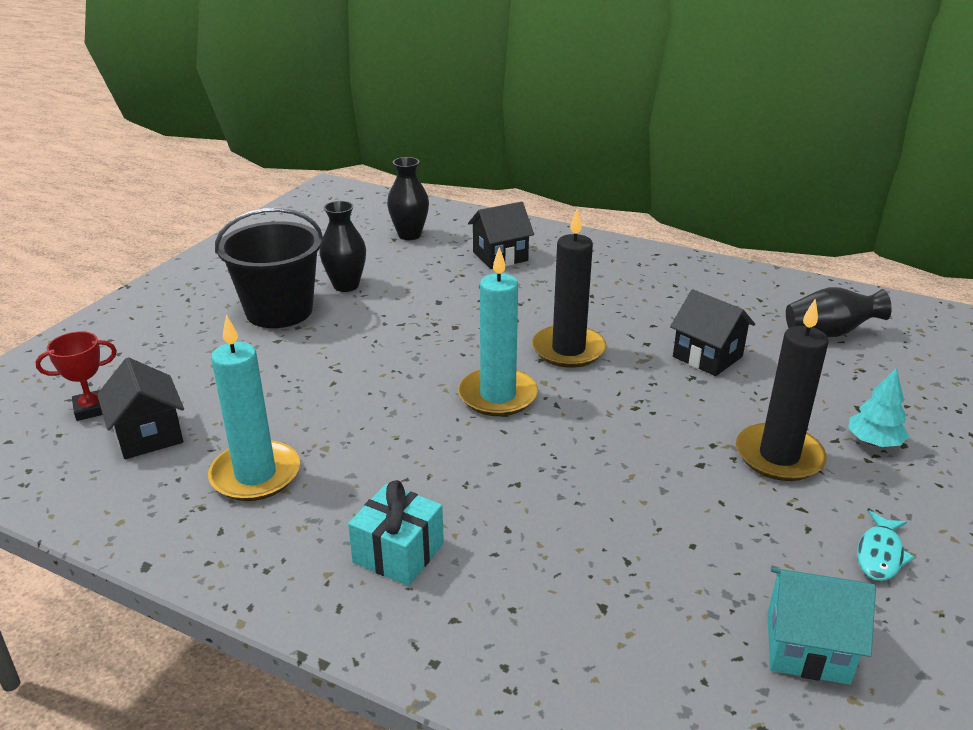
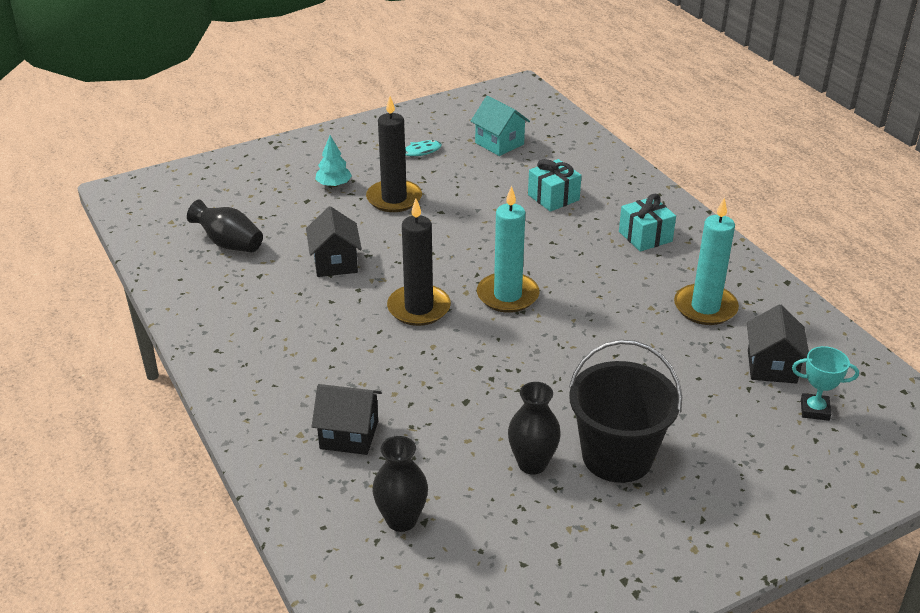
camera: 145 degrees left, 5 degrees up
red trophy [35,331,117,421] -> turquoise trophy [792,346,859,421]
none -> turquoise gift [528,159,582,212]

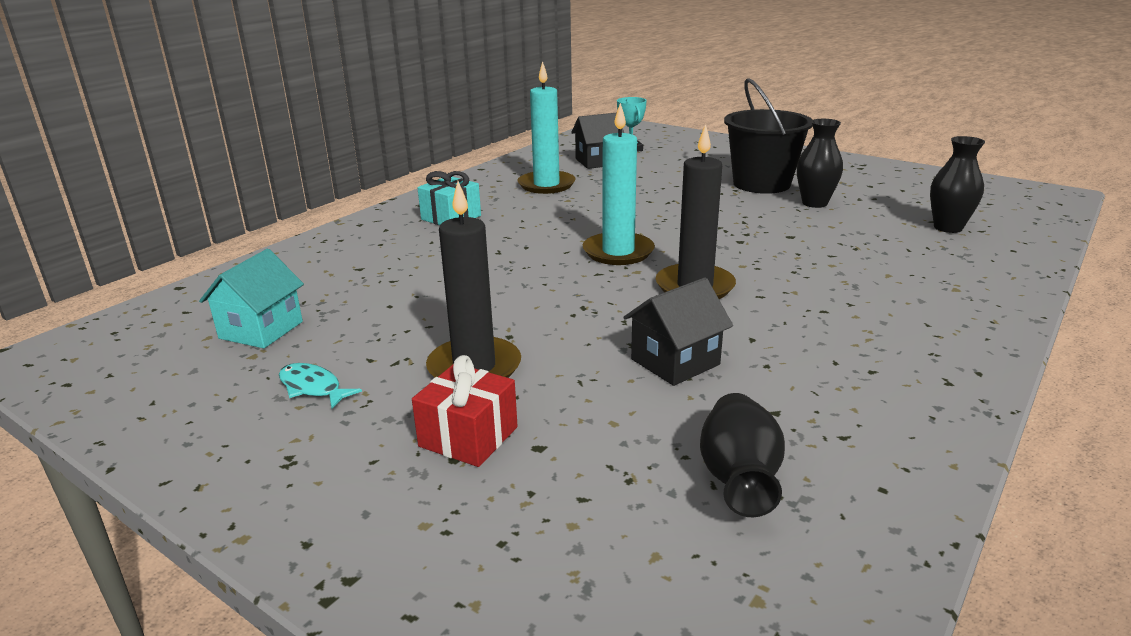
camera: 115 degrees left, 10 degrees down
black house [312,384,382,455] -> none
turquoise tree [315,135,352,187] -> red gift [412,355,518,467]
turquoise gift [528,159,582,212] -> none

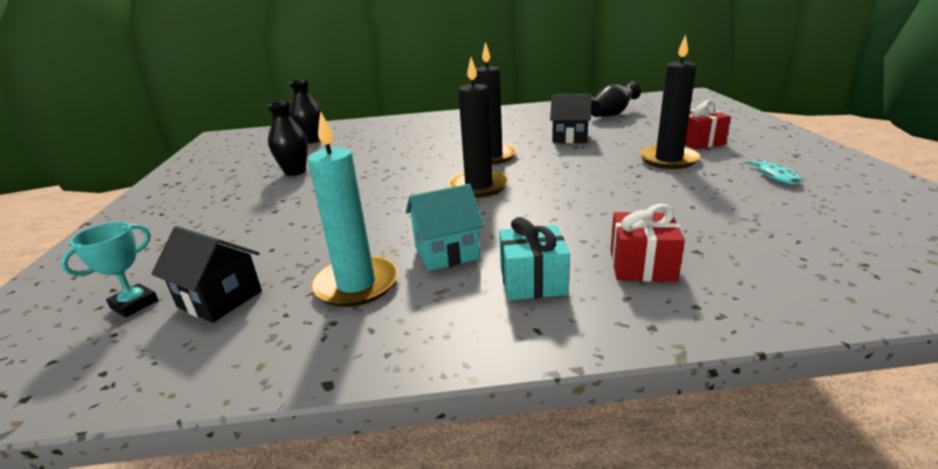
camera: 130 degrees left, 0 degrees up
turquoise house [199,249,304,348] -> turquoise house moved to [406,184,484,271]
turquoise candle [583,103,655,265] -> black candle [448,57,509,198]
black bucket [724,78,813,194] -> none
none -> red gift [611,204,685,282]

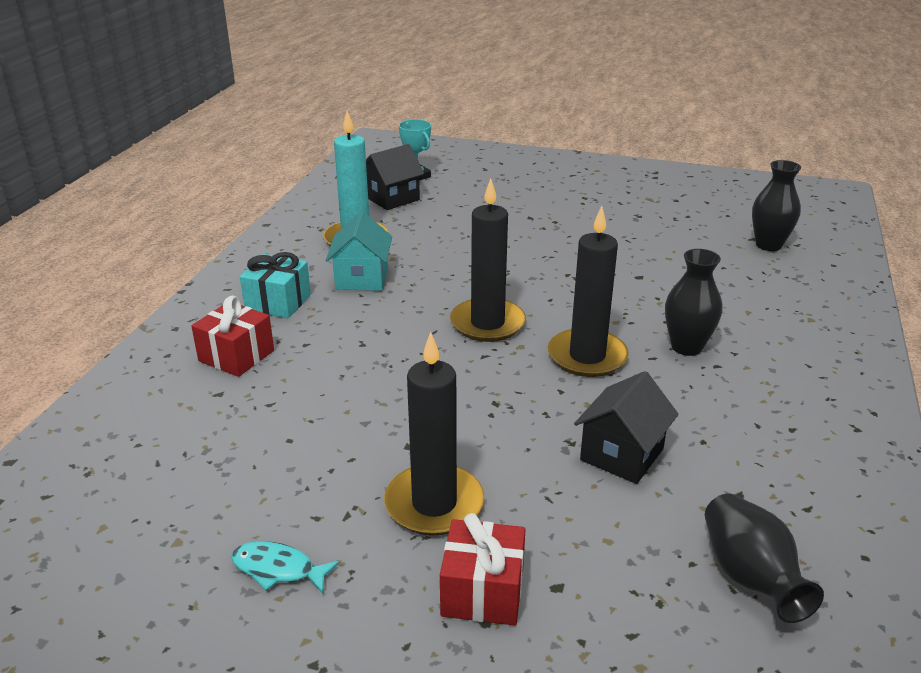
camera: 110 degrees right, 5 degrees up
black vase [266,101,308,176] -> black vase moved to [665,249,722,356]

